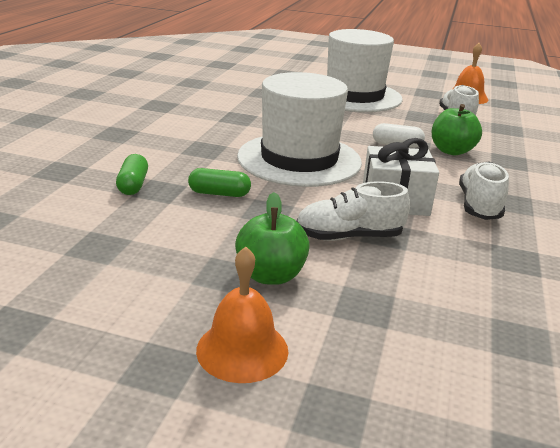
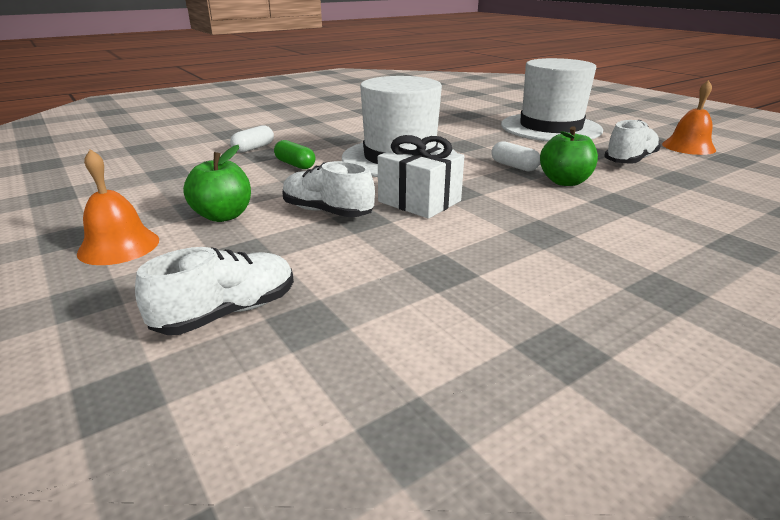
camera: 40 degrees right, 0 degrees up
green capsule [116,154,148,195] -> white capsule [230,125,274,153]
white shoe [459,161,509,220] -> white shoe moved to [135,247,294,335]

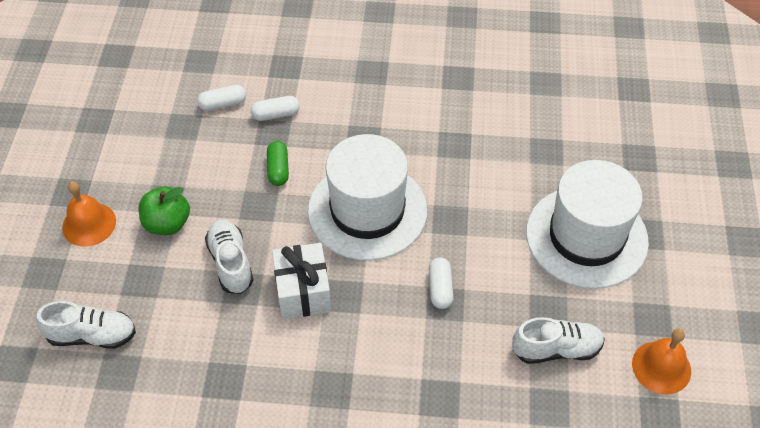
camera: 40 degrees right, 25 degrees up
green apple [540,127,598,186] -> none
none -> white capsule [197,85,246,111]

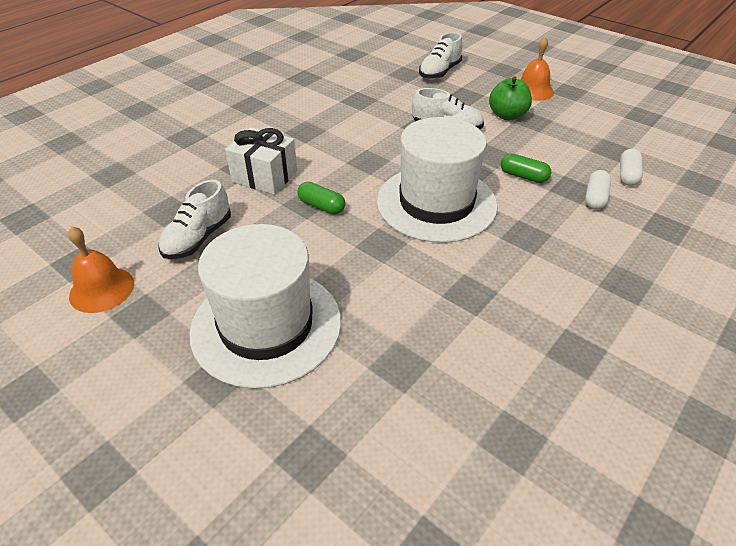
camera: 125 degrees right, 10 degrees down
white gift [272,243,331,319] -> white gift moved to [225,127,297,195]
white capsule [429,257,454,309] -> green capsule [297,182,345,214]

